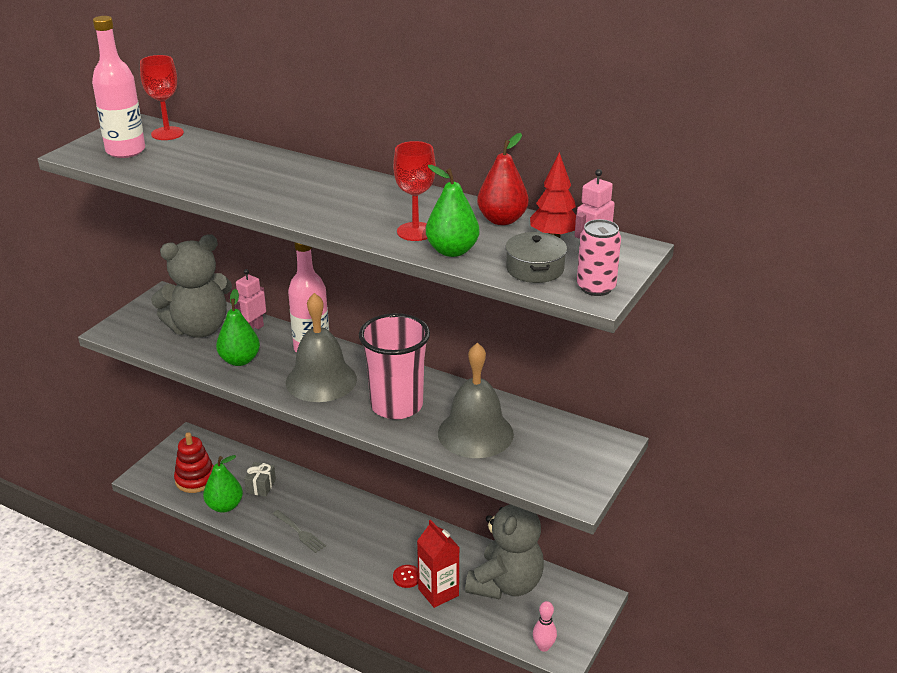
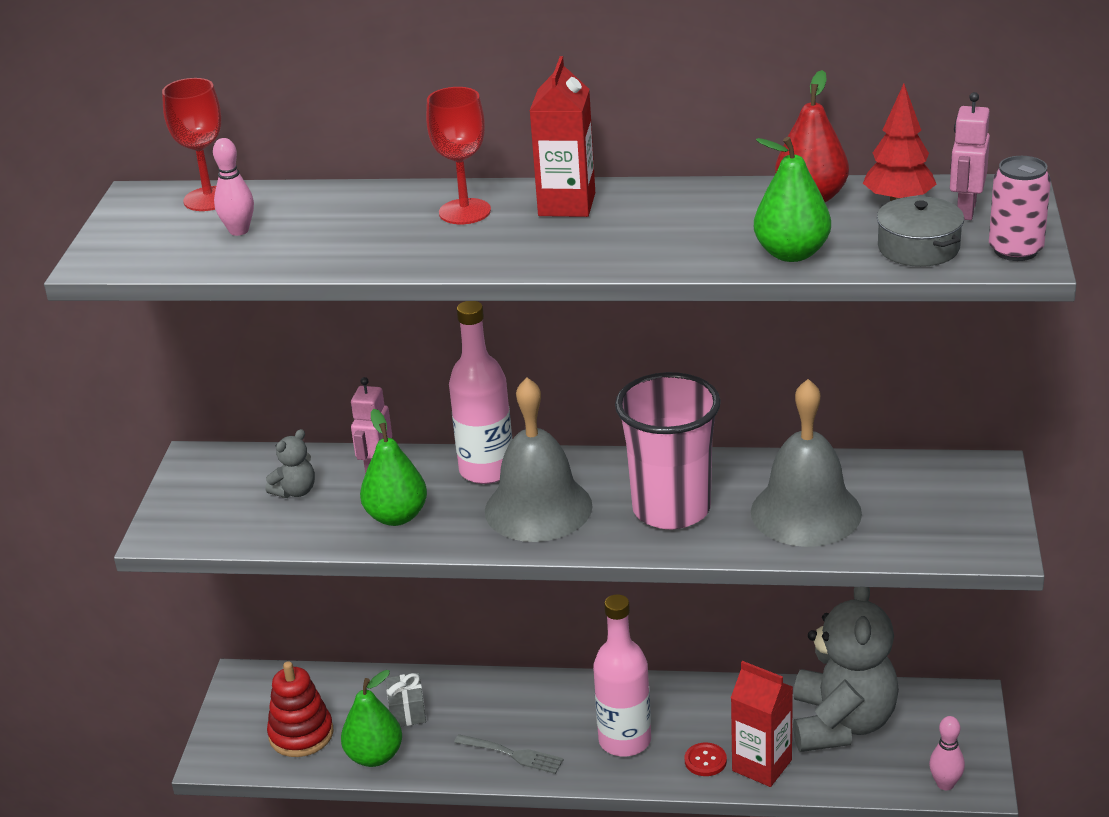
camera: 20 degrees left, 0 degrees up
pink bottle [92,16,145,158] -> pink bottle moved to [593,594,651,756]
grey teddy bear [151,234,232,338] -> grey teddy bear [266,429,315,498], size x0.42
red goblet [393,141,436,241] -> red goblet moved to [426,87,491,224]
none -> pink bowling pin [213,138,254,236]
none -> red carton [530,56,595,217]

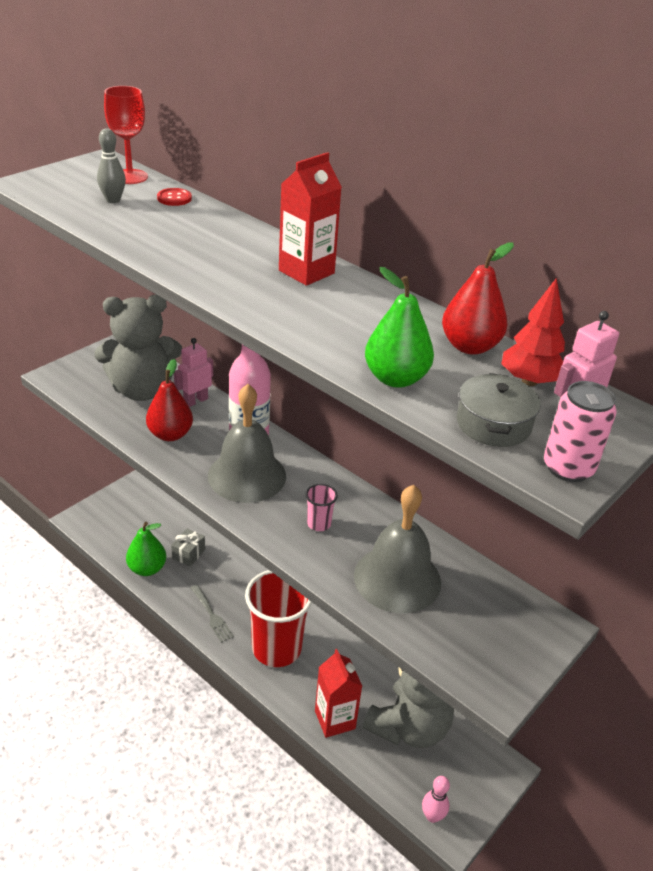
camera: 30 degrees right, 5 degrees up
pink bowling pin [213,138,254,236] -> grey bowling pin [97,128,126,203]
grey teddy bear [266,429,315,498] -> grey teddy bear [94,295,182,401], size x2.40
red stacking toy [267,661,334,757] -> none
green pear [360,409,427,526] -> red pear [146,359,193,441]
red goblet [426,87,491,224] -> none
pink bottle [593,594,651,756] -> red cup [245,570,312,667]
pink cup [615,372,721,529] -> pink cup [305,484,338,531], size x0.41
red button [685,743,727,776] -> red button moved to [157,188,192,206]

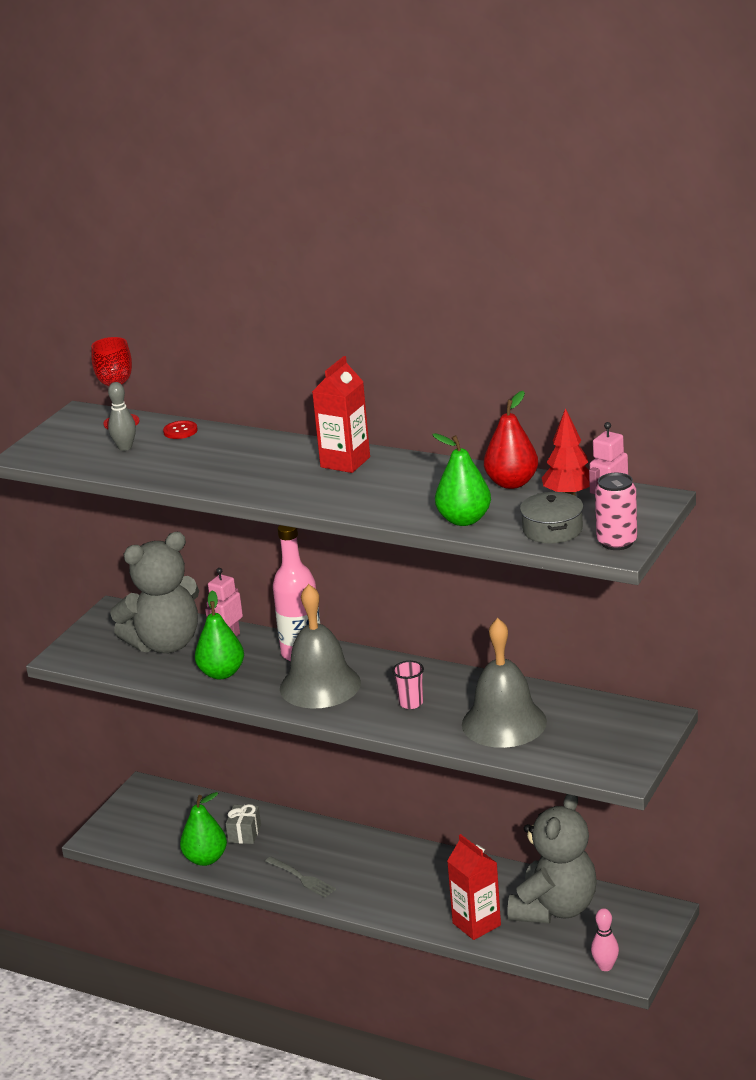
camera: 10 degrees left, 10 degrees down
red pear [146,359,193,441] -> green pear [195,590,244,679]
red cup [245,570,312,667] -> none

